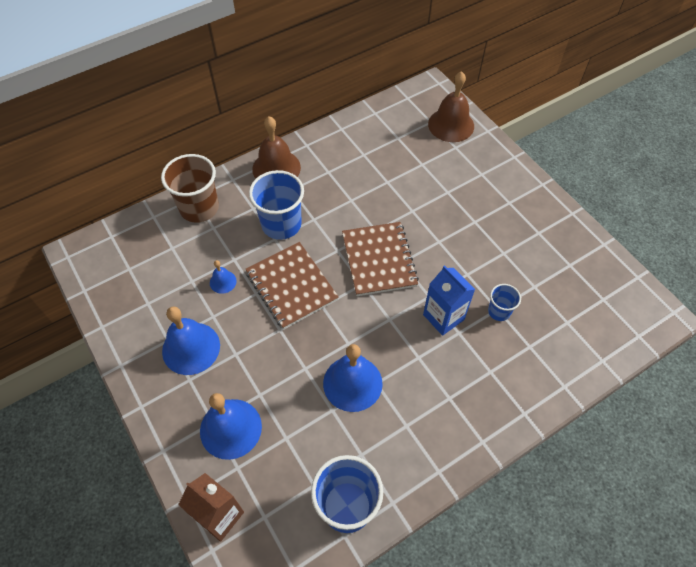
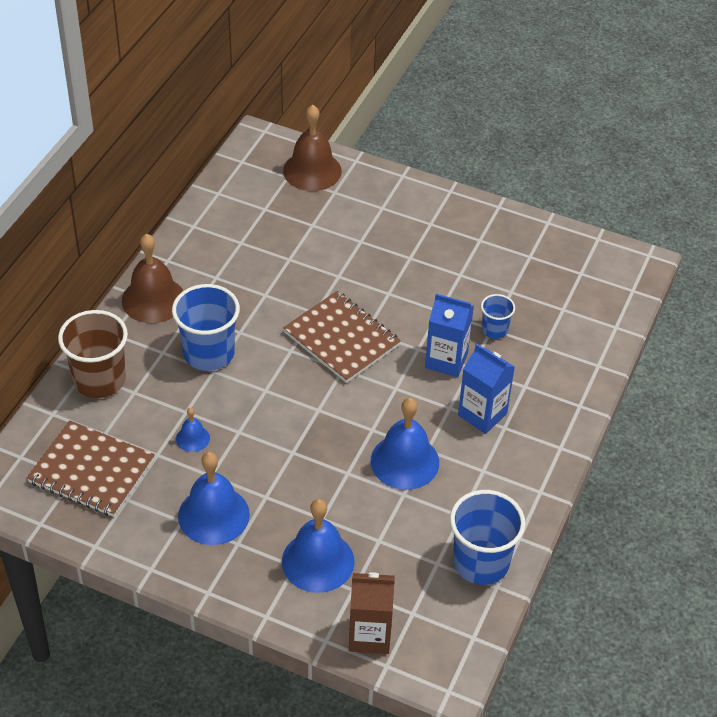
camera: 35 degrees left, 10 degrees down
brown notebook [245,242,339,329] -> brown notebook moved to [27,420,155,517]
none -> blue carton [458,344,515,434]

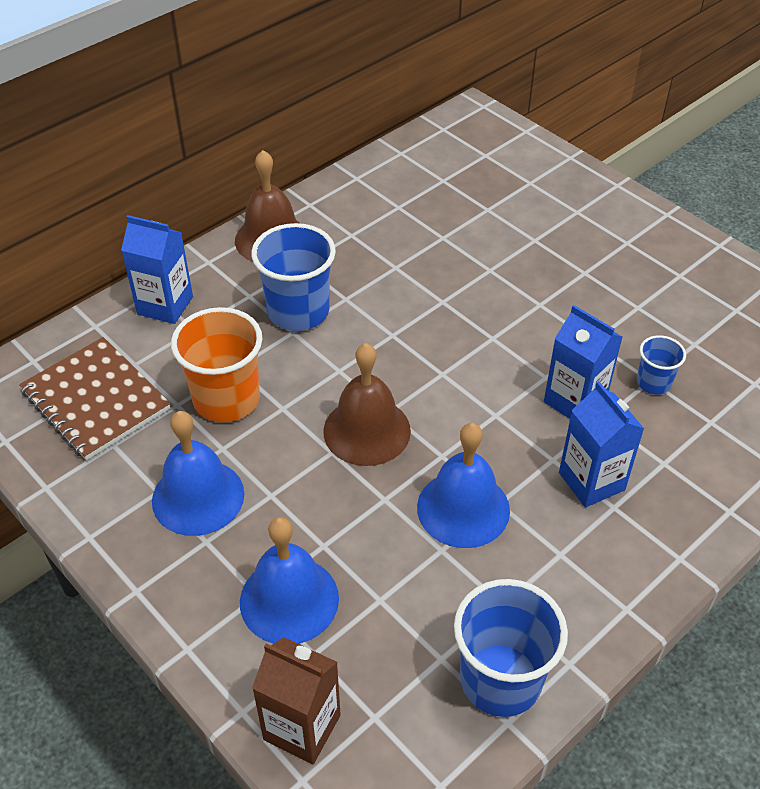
camera: 25 degrees right, 0 degrees up
brown cup [58,310,128,398] -> blue carton [121,215,193,324]
blue bell [176,407,210,452] -> orange cup [171,307,262,422]
brown bell [283,105,342,191] -> brown bell moved to [323,343,411,466]
brown notebook [283,291,401,383] -> none

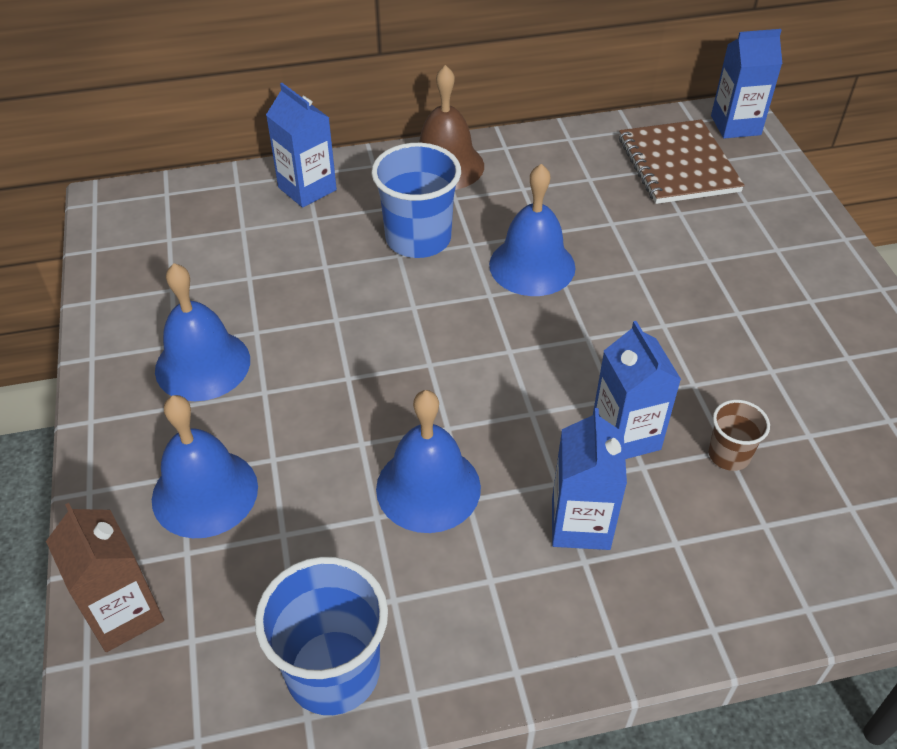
camera: 30 degrees right, 0 degrees up
brown notebook [19,337,170,460] -> brown notebook moved to [619,119,745,204]
orange cup [171,307,262,422] -> none
brown bell [323,343,411,466] -> none
blue cup [637,335,686,394] -> brown cup [708,400,770,471]
none -> blue bell [489,164,576,296]
none -> blue carton [711,29,782,139]

